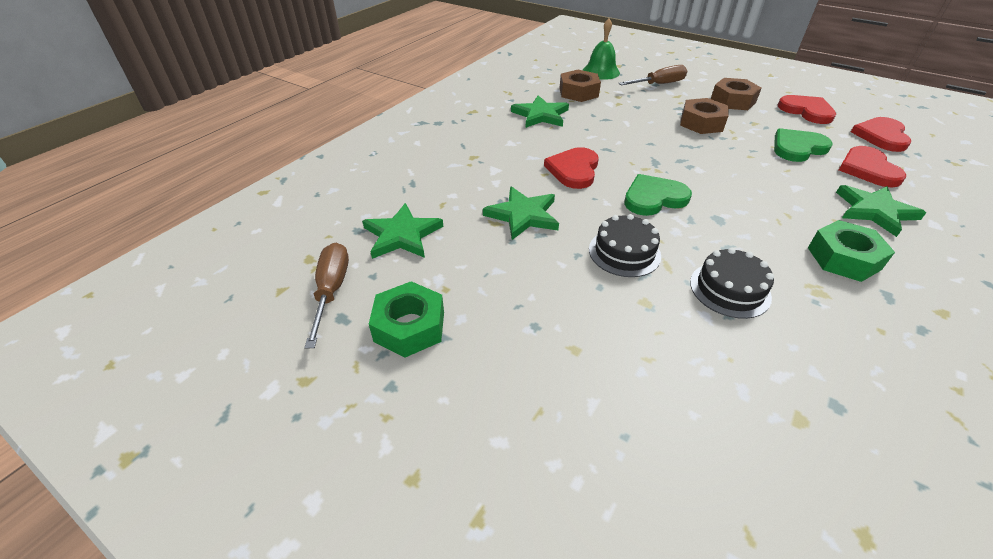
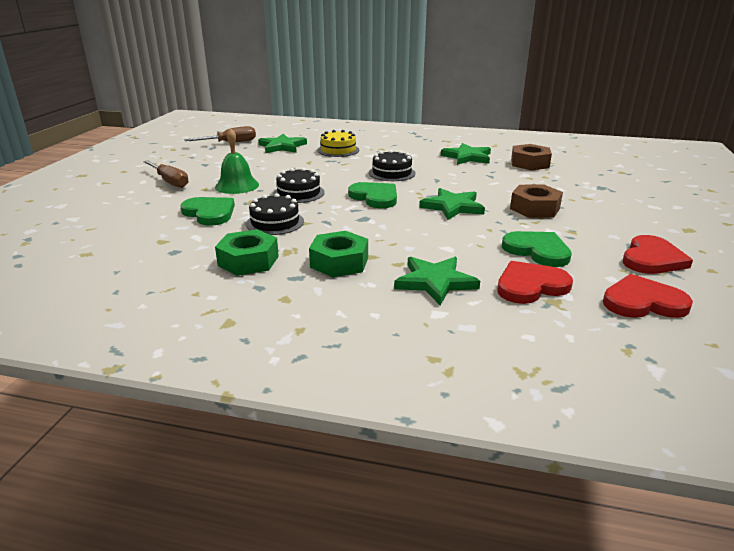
camera: 70 degrees right, 15 degrees down
green nut [369,281,444,358] -> green nut moved to [215,229,279,276]
green star [483,186,559,240] -> green star moved to [419,188,485,220]
red heart [544,147,599,189] -> black cake [369,150,416,181]
green bell [583,18,620,80] -> green bell moved to [215,128,259,194]
brown screwdriver [618,65,687,85] -> brown screwdriver moved to [143,160,189,188]
brown nut [711,78,762,110] -> none
none -> green heart [180,197,235,226]
none -> yellow cake [318,130,359,157]

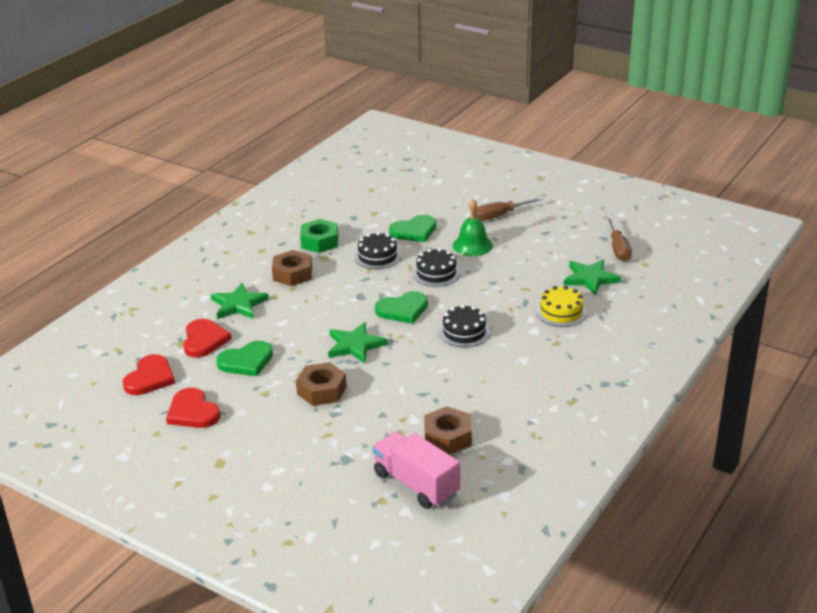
camera: 110 degrees right, 5 degrees up
green nut [309,231,368,277] -> brown nut [272,250,312,286]
green star [441,143,491,165] -> none
none -> pink truck [372,432,460,509]

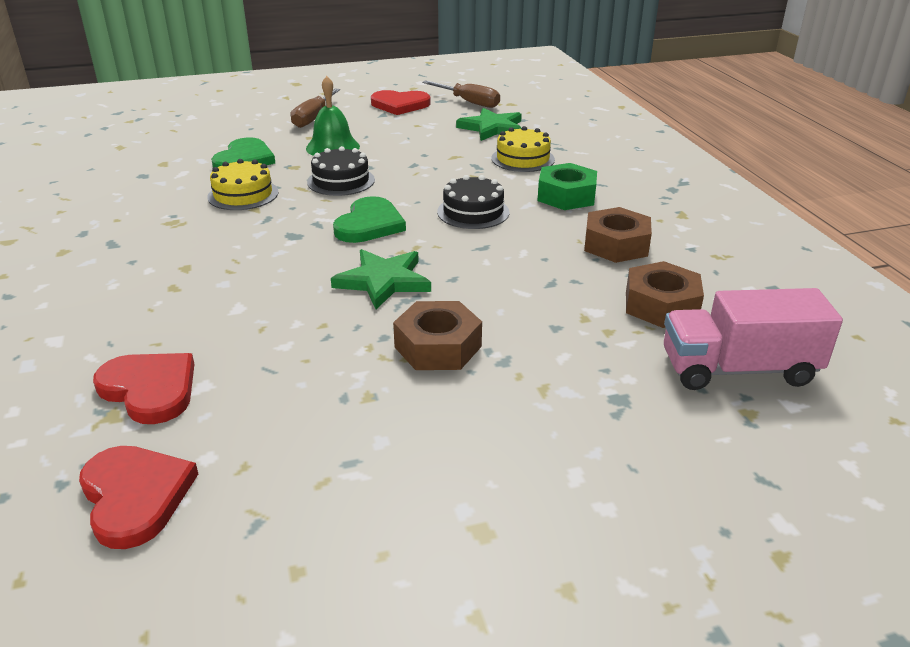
camera: 50 degrees left, 0 degrees up
red heart [166,387,221,428] -> red heart moved to [371,90,431,115]
green star [211,283,269,319] -> none
green heart [216,341,273,376] -> none
brown nut [272,250,312,286] -> brown nut moved to [584,207,652,263]
green nut [300,219,338,253] -> green nut moved to [538,163,597,210]
black cake [354,232,401,269] -> yellow cake [207,159,279,210]

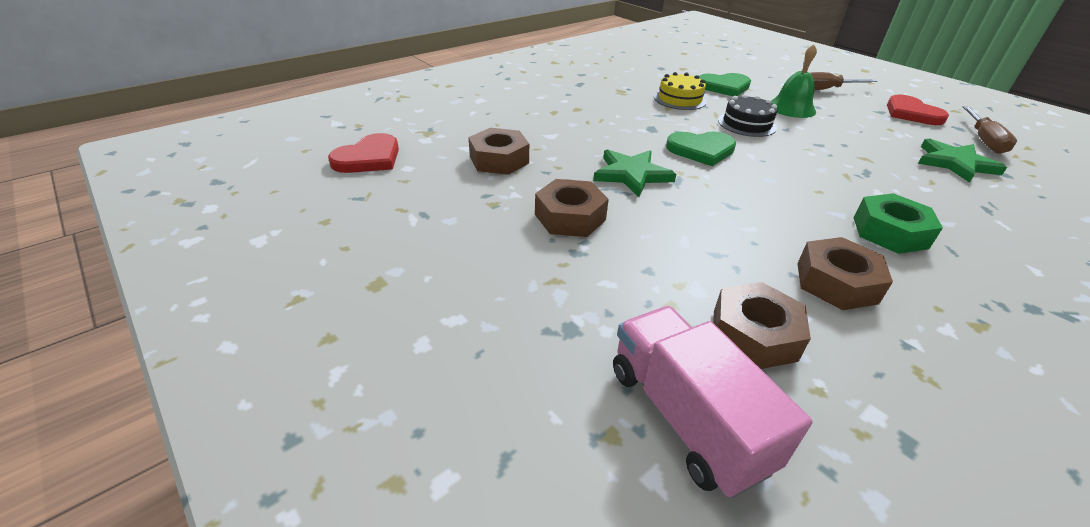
camera: 65 degrees right, 5 degrees up
red heart [93,353,194,424] -> none
black cake [437,175,509,229] -> none
yellow cake [491,126,555,172] -> none
none -> brown nut [468,128,529,175]

